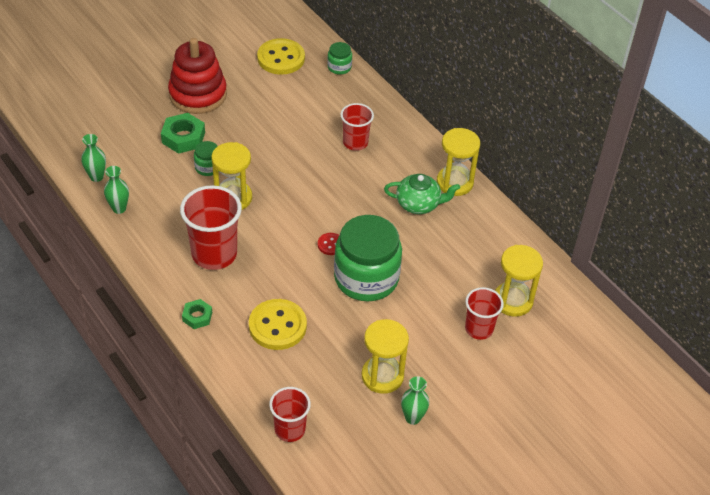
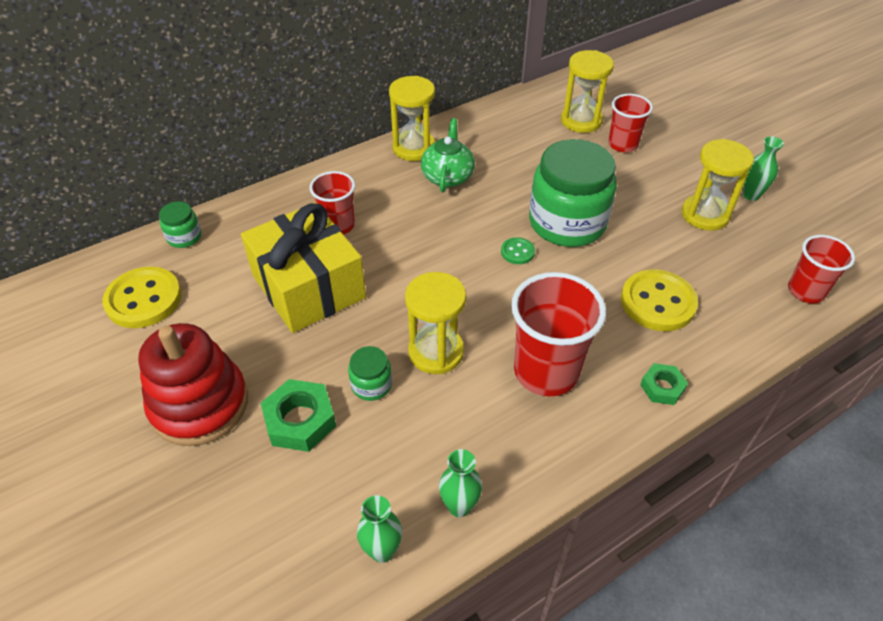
camera: 85 degrees left, 0 degrees up
red button [318,233,339,255] -> green button [501,237,535,264]
none -> yellow gift [241,203,366,333]

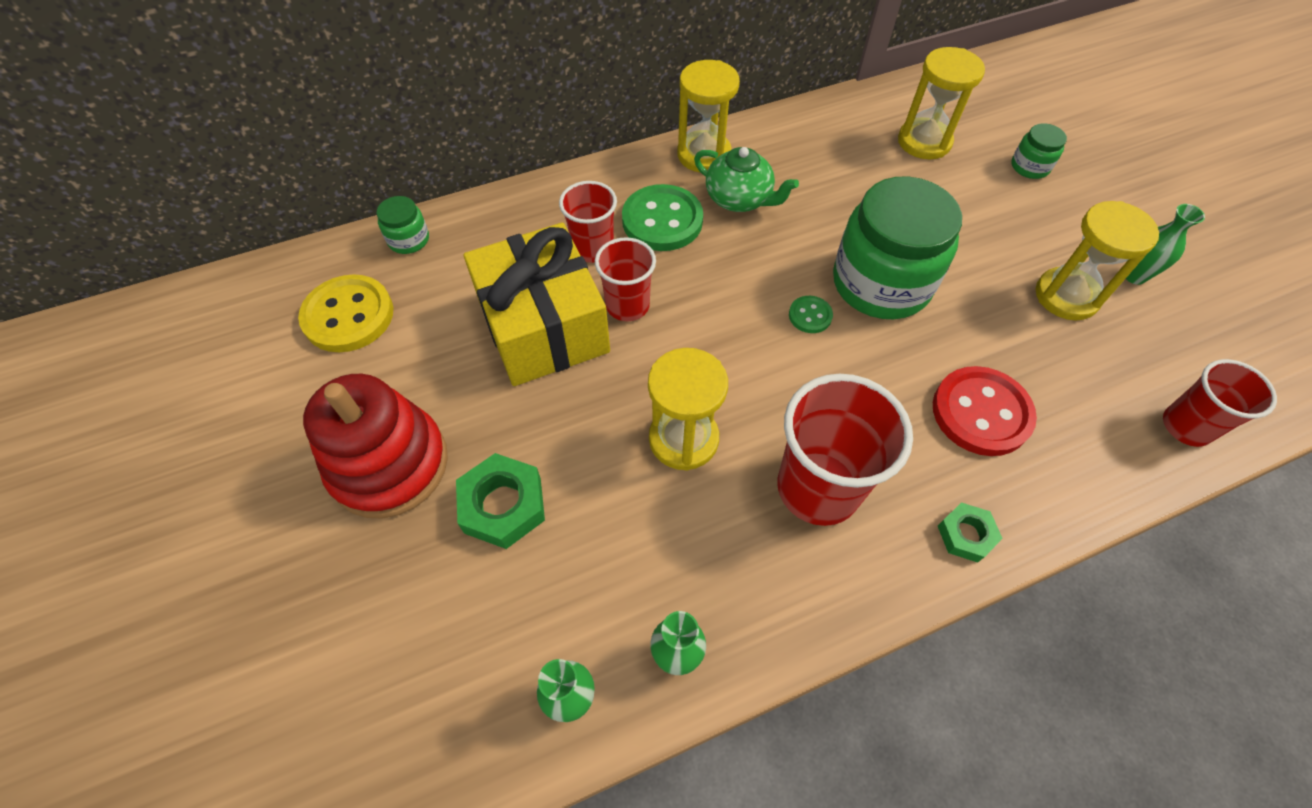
camera: 10 degrees right, 10 degrees up
green jar [348,346,392,401] -> green jar moved to [1011,123,1067,179]
green teapot [421,118,475,193] -> green teapot turned 105 degrees clockwise [694,147,799,212]
red cup [608,94,653,153] -> red cup moved to [595,237,656,321]
yellow button [621,269,698,331] -> red button [933,366,1037,456]
none -> green button [622,184,703,251]

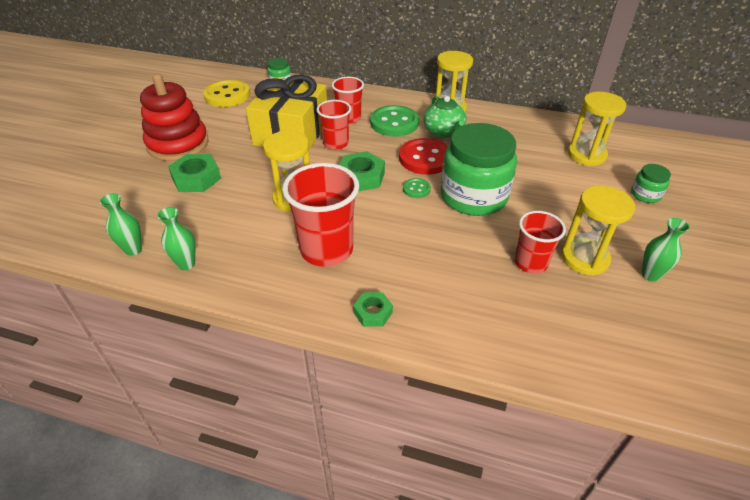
camera: 40 degrees right, 15 degrees down
red button [933,366,1037,456] -> red button moved to [399,138,448,175]
red cup [1163,359,1277,447] -> red cup moved to [515,211,566,274]
none -> green nut [339,151,385,192]

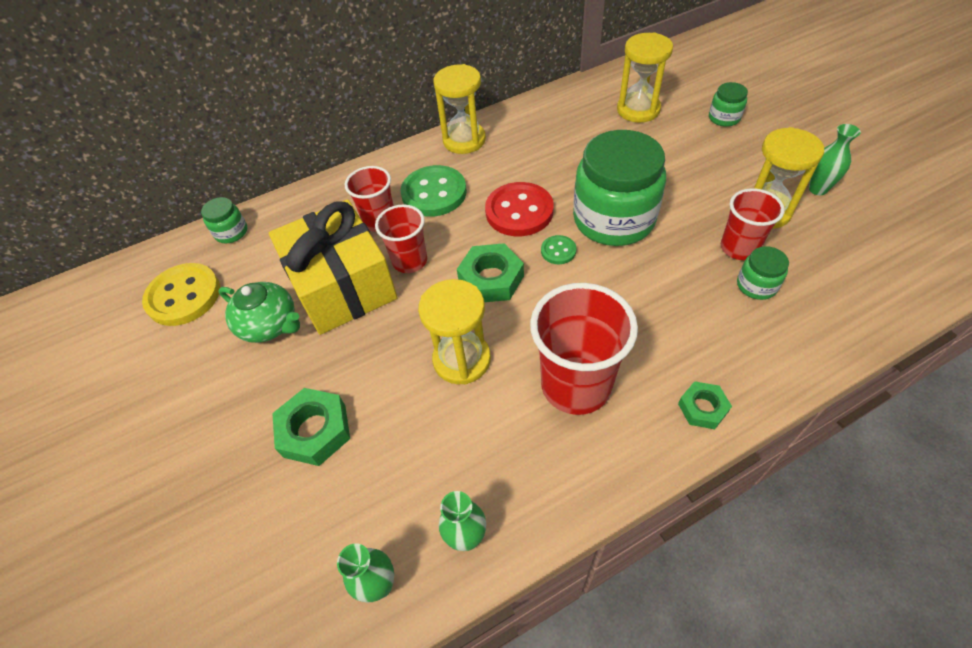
camera: 40 degrees left, 10 degrees up
red stacking toy [140,74,209,161] -> none
green teapot [423,96,466,138] -> green teapot moved to [218,282,300,343]
none -> green jar [737,246,789,300]

